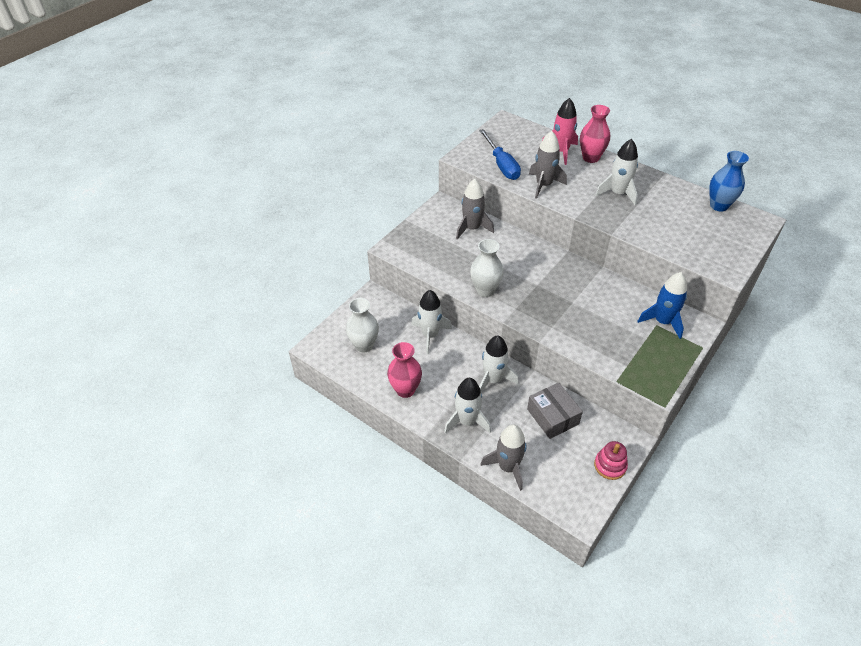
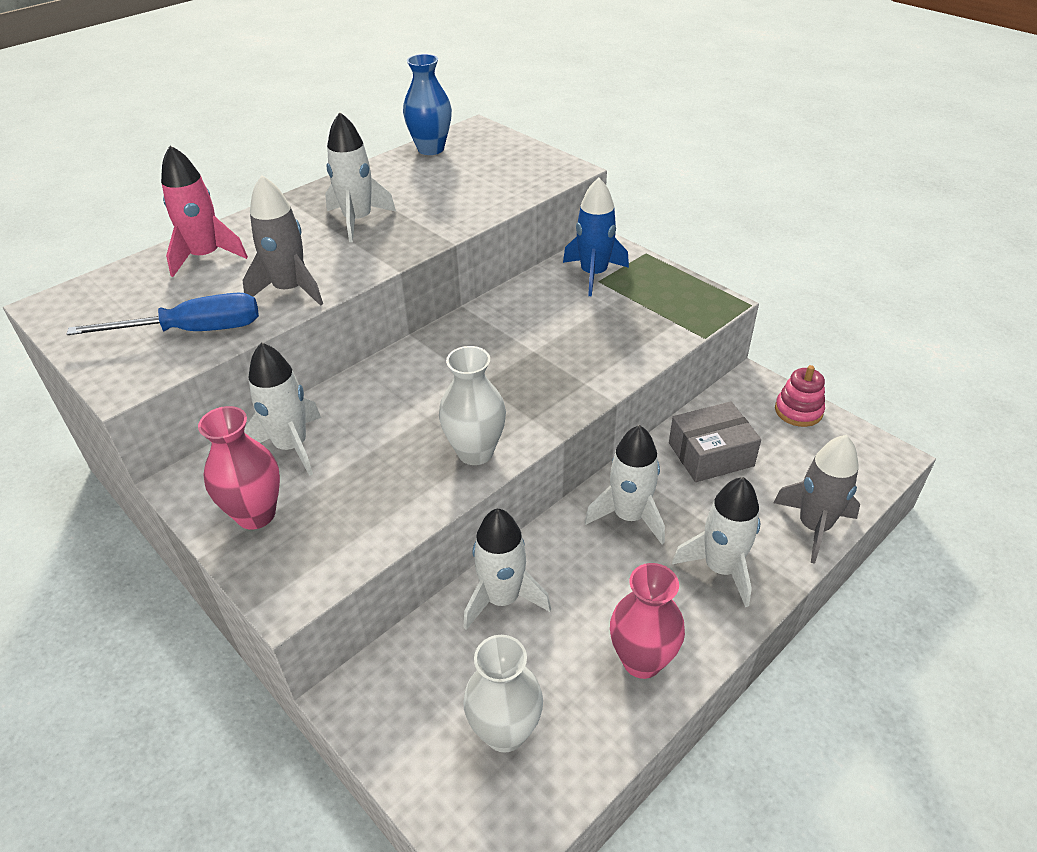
camera: 80 degrees left, 5 degrees down
grey rocket [456,179,494,239] -> white rocket [244,342,321,476]
pink vase [580,105,610,163] -> pink vase moved to [198,406,280,529]

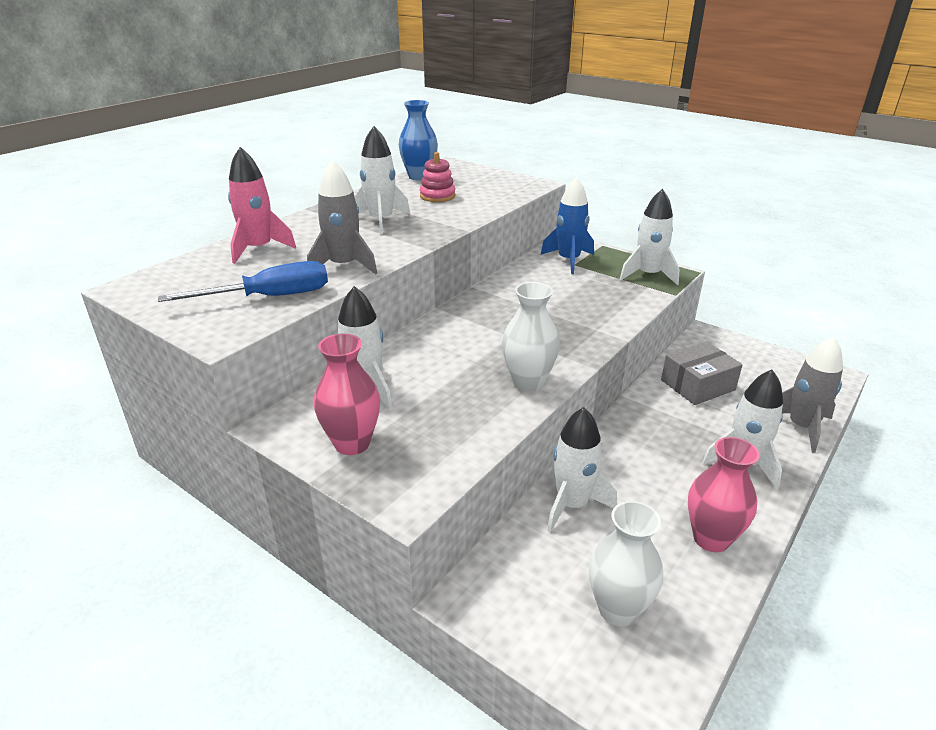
camera: 10 degrees left, 10 degrees down
white rocket [585,425,665,544] -> white rocket moved to [619,189,680,285]
pink stacking toy [775,365,825,427] -> pink stacking toy moved to [420,152,456,202]

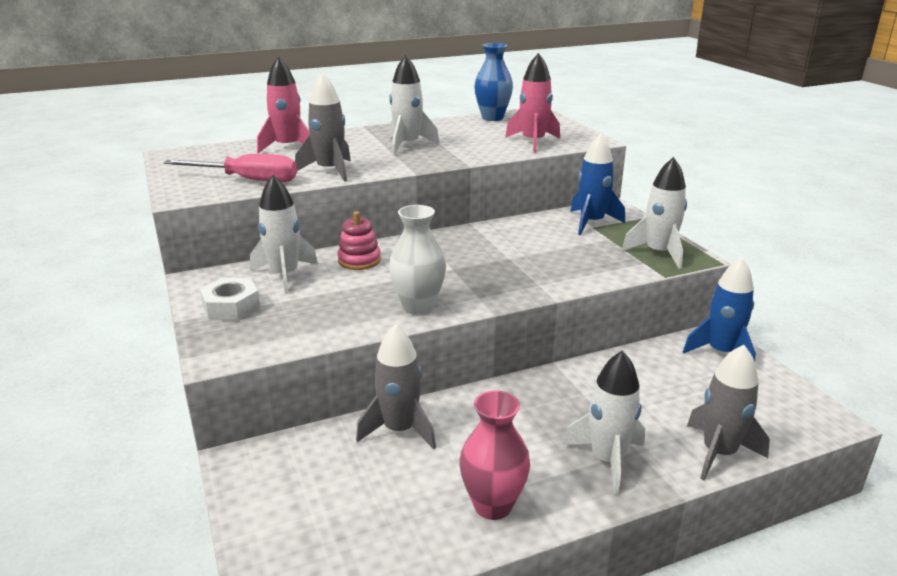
camera: 30 degrees right, 5 degrees down
blue screwdriver [158,261,328,302] -> pink screwdriver [163,154,297,182]
pink vase [314,333,380,455] -> white nut [200,278,260,320]
pink stacking toy [420,152,456,202] -> pink stacking toy moved to [337,212,381,270]
white rocket [547,407,617,532] -> grey rocket [356,324,436,449]
white vase [589,501,663,626] -> none
grey box [661,341,743,405] -> none
none -> pink rocket [505,53,560,152]
none -> blue rocket [683,257,756,361]

